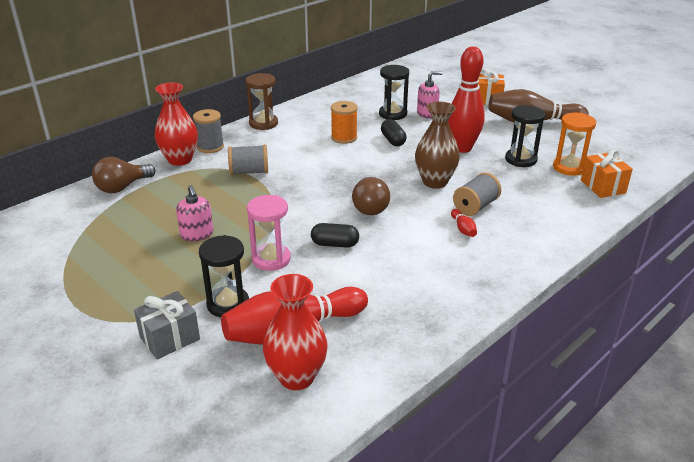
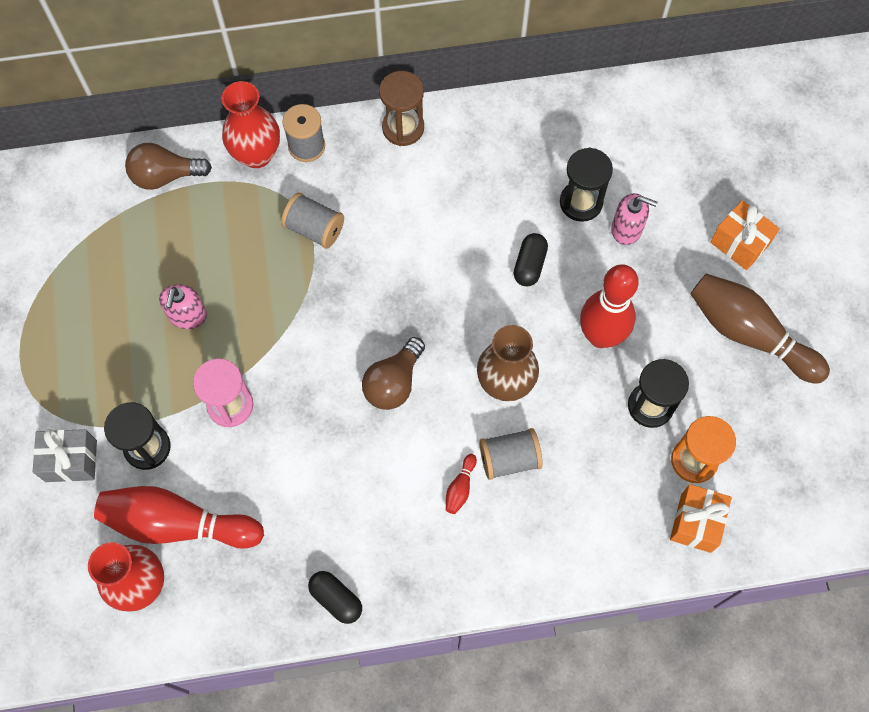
camera: 35 degrees right, 35 degrees up
black capsule [311,223,359,248] -> black capsule moved to [308,571,362,624]
orange spool [331,101,358,144] -> none

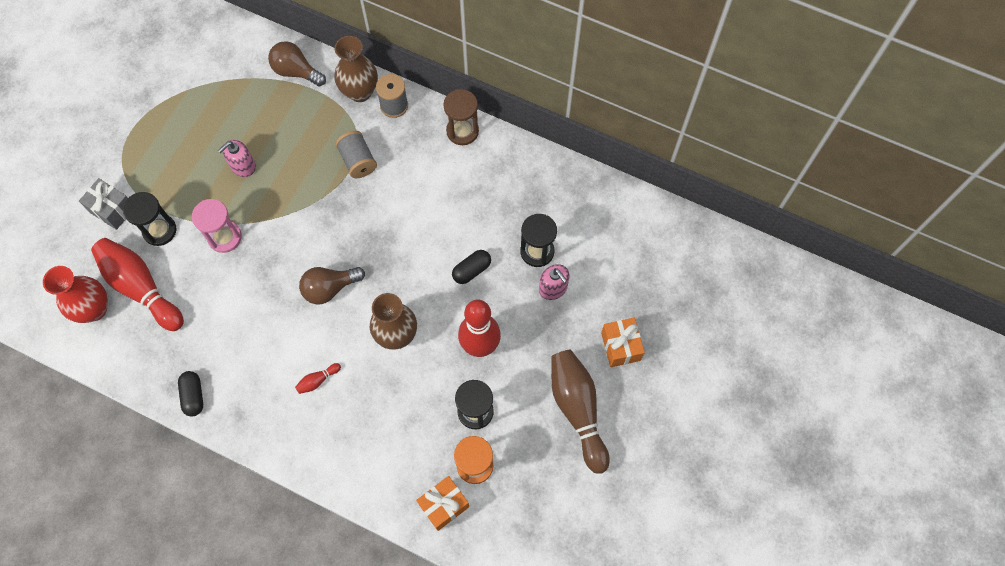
camera: 35 degrees right, 0 degrees up
red vase [222,81,280,168] -> brown vase [334,36,378,102]
grey spool [479,428,543,480] -> none

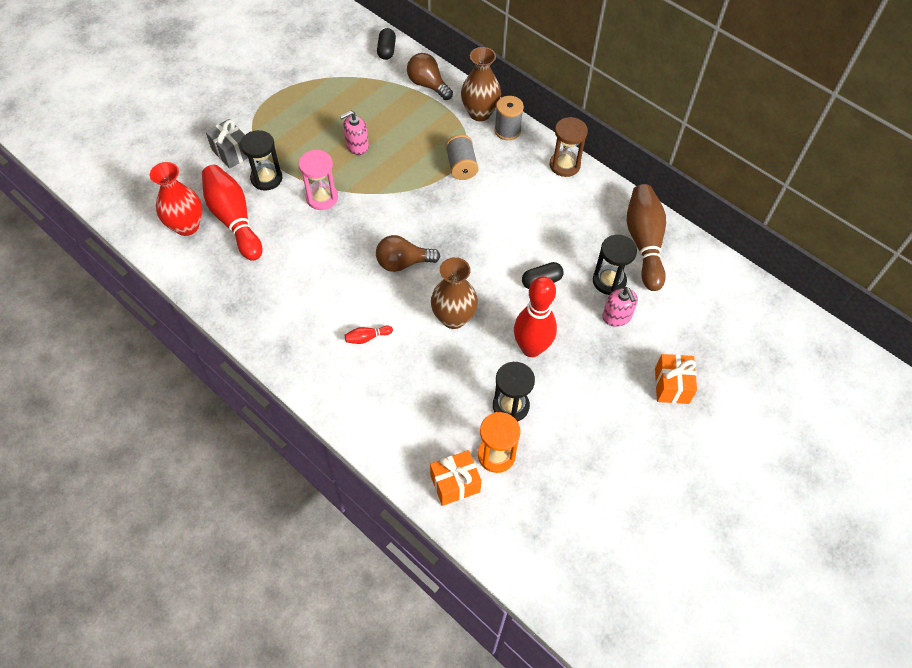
camera: 15 degrees right, 10 degrees down
black capsule [178,371,203,417] -> black capsule moved to [377,28,396,60]
brown bowling pin [551,349,610,473] -> brown bowling pin moved to [627,184,666,291]

